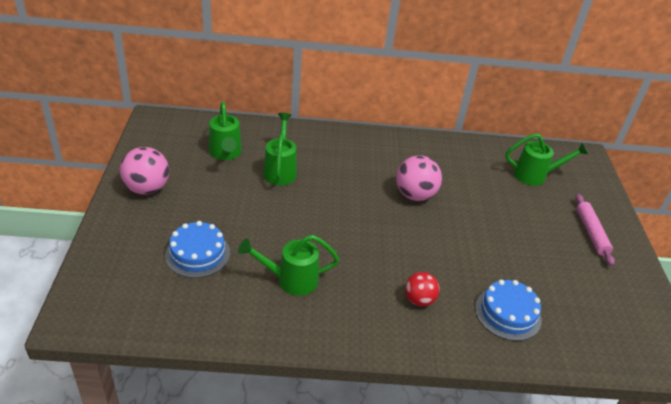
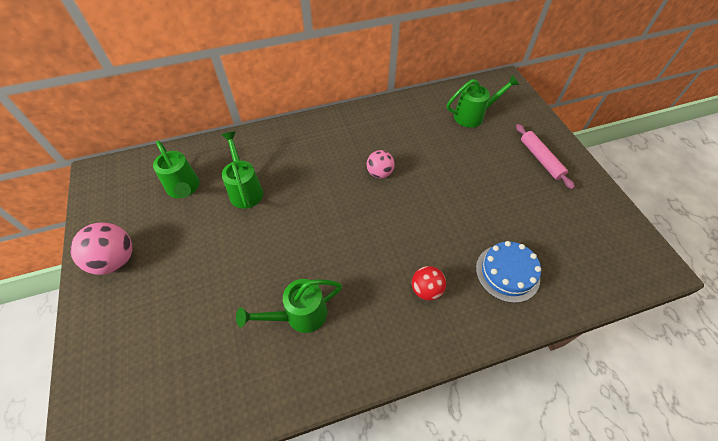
camera: 15 degrees left, 15 degrees up
blue cake [165,221,230,278] -> none
pink ball [396,155,442,201] -> pink ball [366,150,395,178], size x0.64

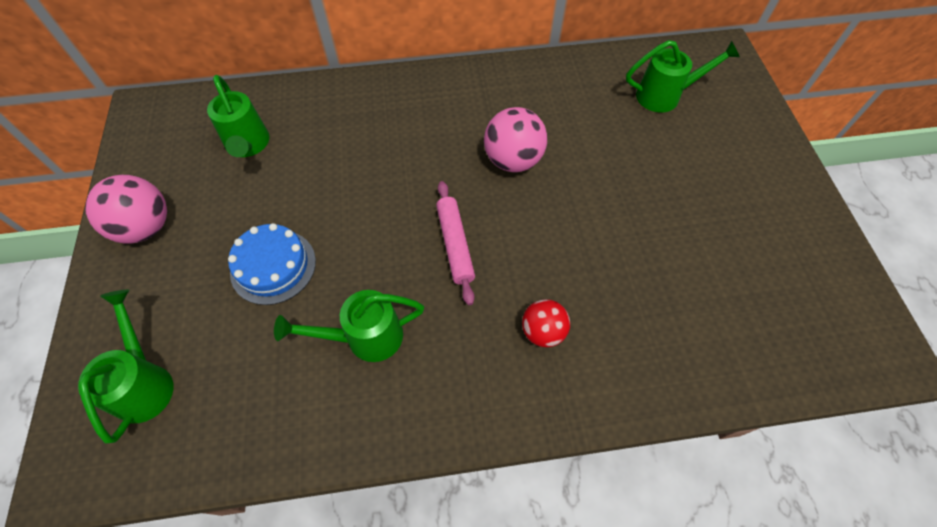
camera: 10 degrees right, 5 degrees up
green watering can [222,132,263,209] -> green watering can moved to [78,290,173,443]
pink ball [366,150,395,178] -> pink ball [484,107,547,172], size x1.57
blue cake [476,241,541,303] -> blue cake moved to [228,223,316,305]
pink rolling pin [516,124,575,189] -> pink rolling pin moved to [436,181,475,305]

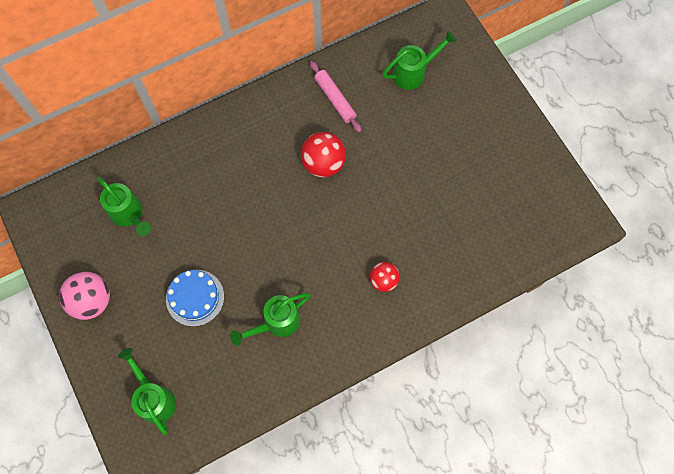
camera: 20 degrees left, 10 degrees up
pink rolling pin [436,181,475,305] -> pink rolling pin moved to [310,61,362,133]
pink ball [484,107,547,172] -> red ball [301,132,346,177]

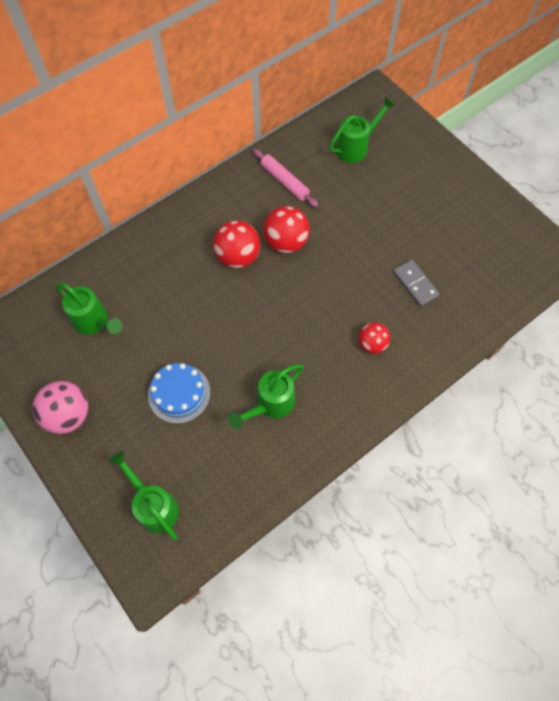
camera: 10 degrees left, 5 degrees down
none -> red ball [213,221,260,268]
none -> grey domino [393,260,439,307]

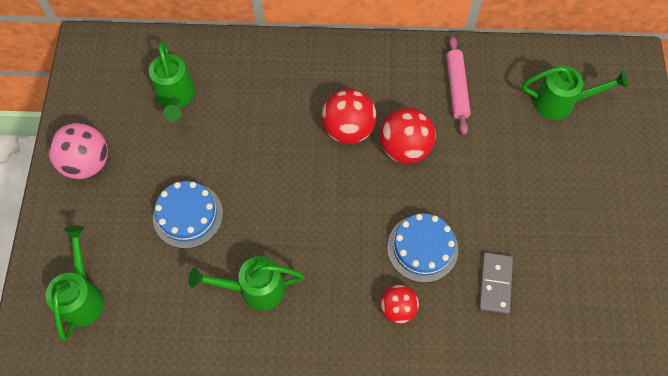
camera: 40 degrees right, 0 degrees up
none -> blue cake [387,213,458,283]

